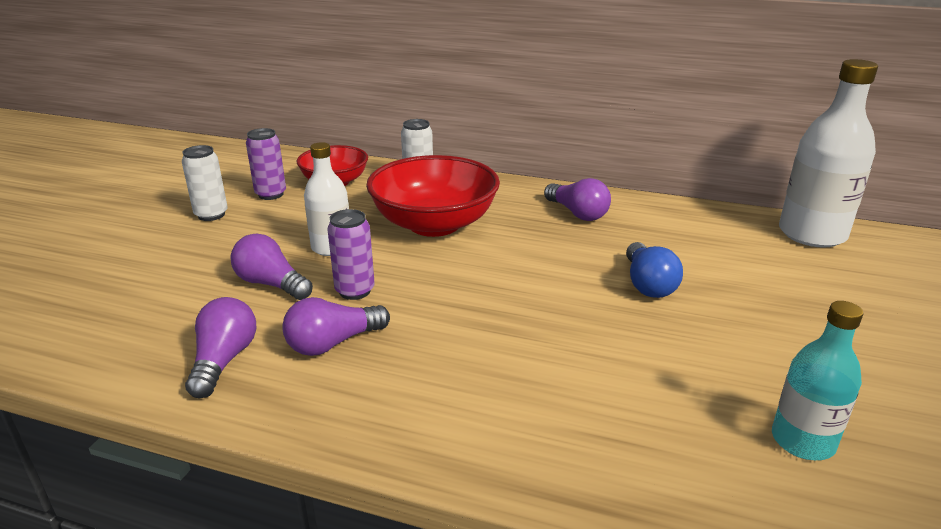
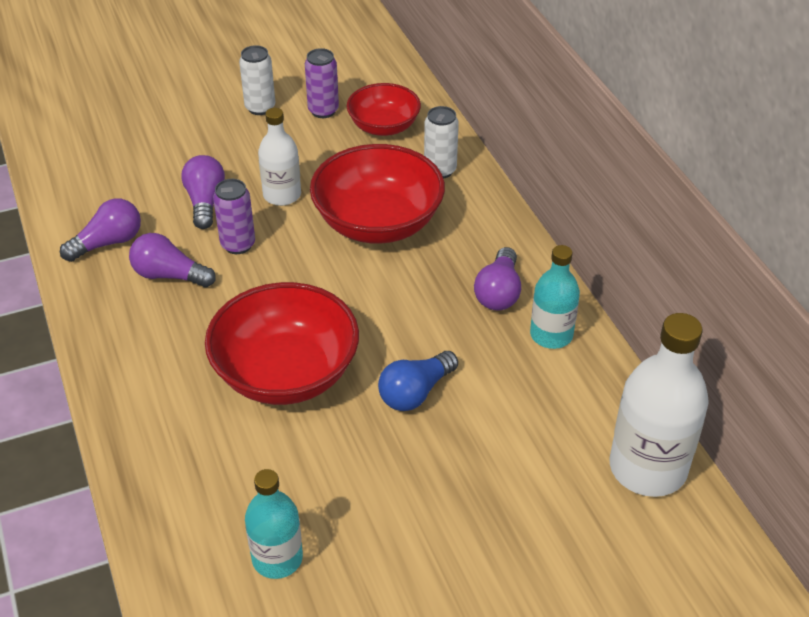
camera: 50 degrees right, 15 degrees up
none -> red bowl [205,282,359,405]
none -> turquoise bottle [530,245,580,349]

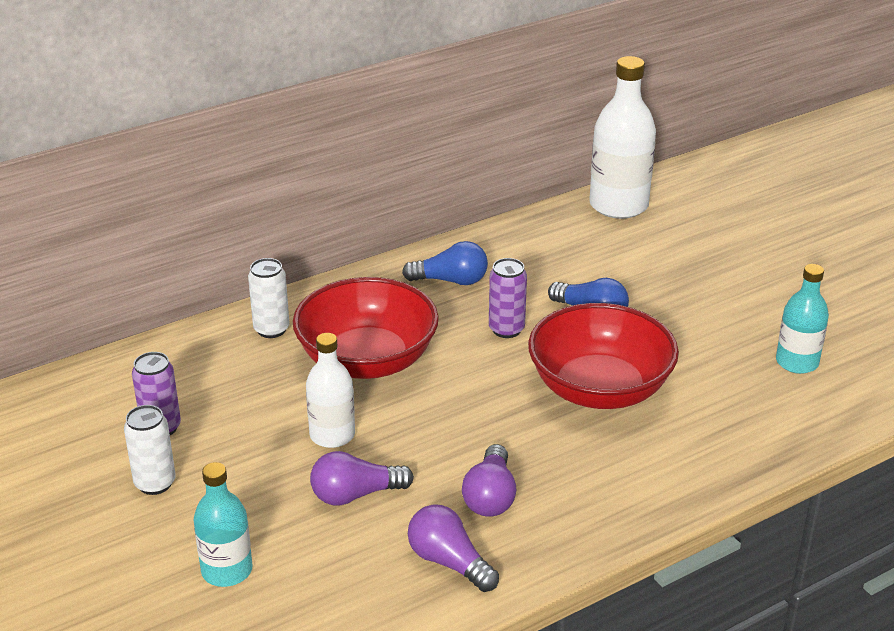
camera: 100 degrees left, 10 degrees down
purple can [213,179,255,254] -> purple can moved to [489,258,527,338]
red bowl [347,83,421,136] -> none
purple light bulb [474,247,521,311] -> blue light bulb [402,241,488,285]
turquoise bottle [530,245,580,349] -> turquoise bottle moved to [193,462,252,587]

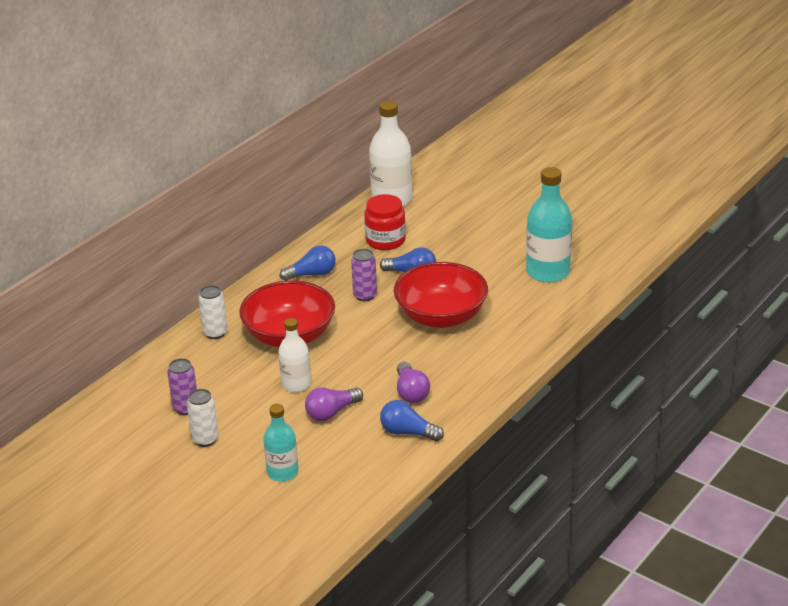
camera: 20 degrees left, 0 degrees up
purple light bulb [408,504,499,592] -> blue light bulb [380,400,444,442]
turquoise bottle [776,264,829,374] -> turquoise bottle [526,167,572,283], size x1.63
none -> red jar [364,194,406,250]

